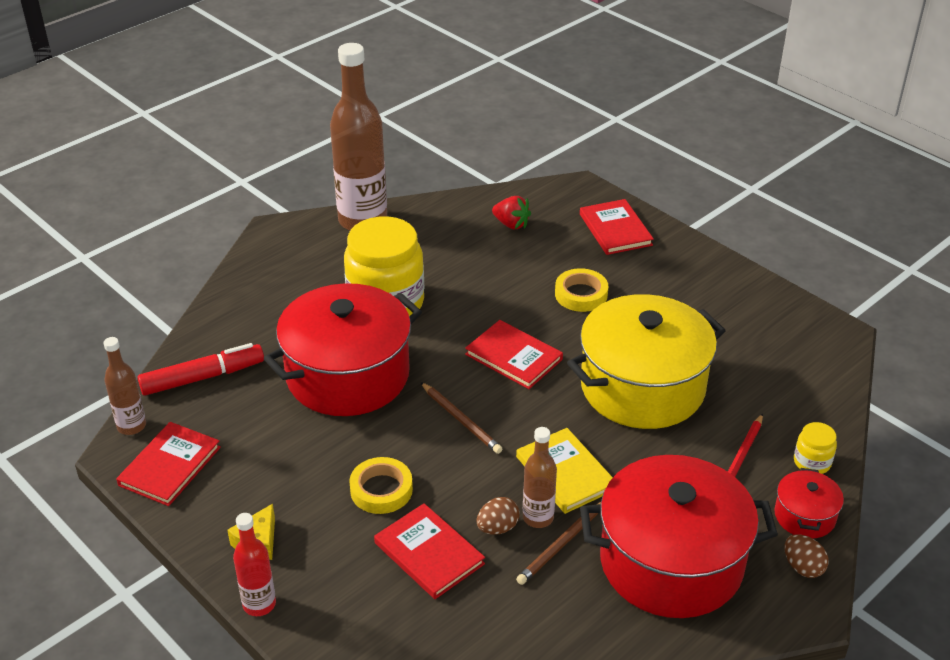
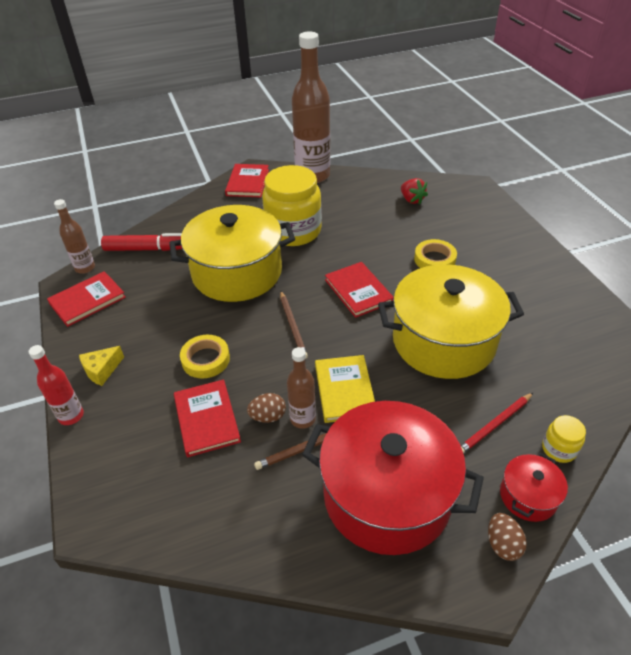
camera: 25 degrees right, 5 degrees up
red pot [263,283,422,416] -> yellow pot [169,205,295,302]
red book [580,199,654,255] -> red book moved to [225,164,269,197]

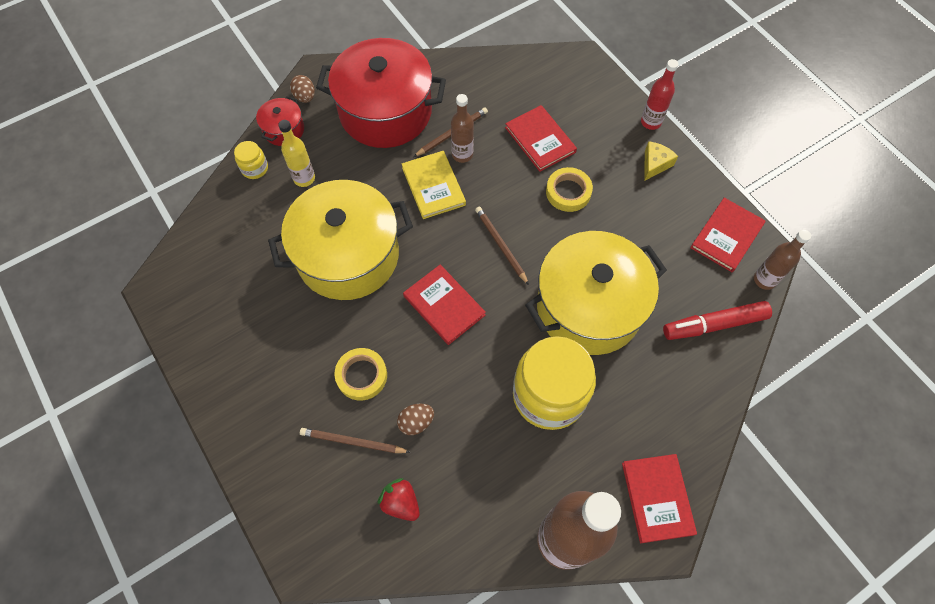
camera: 165 degrees right, 20 degrees up
brown egg [247,393,286,423] -> brown egg moved to [397,404,434,435]
red pencil [461,392,534,454] -> yellow bottle [278,120,315,187]
none -> brown pencil [300,428,410,453]

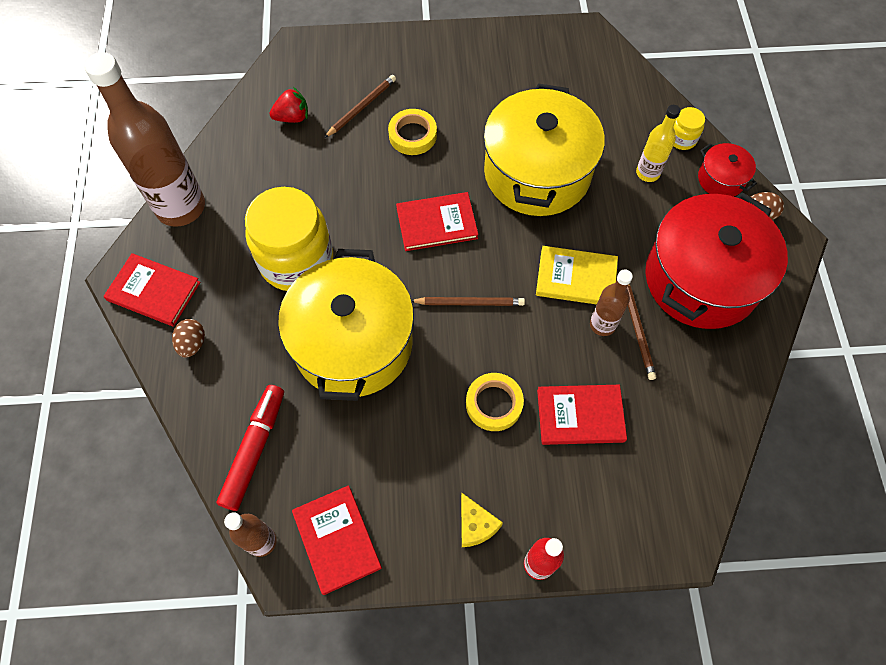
camera: 120 degrees right, 0 degrees up
brown egg [397,404,434,435] -> brown egg moved to [172,319,205,358]

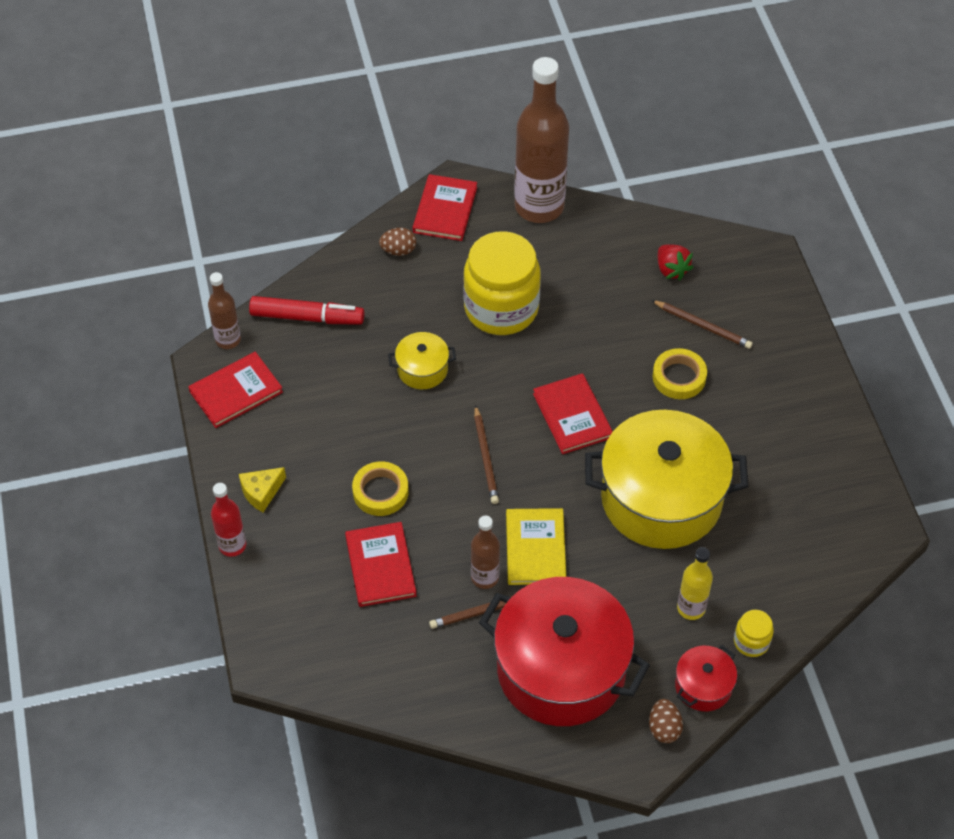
camera: 80 degrees right, 10 degrees down
yellow pot [278,249,414,401] -> yellow pot [388,332,456,389], size x0.44

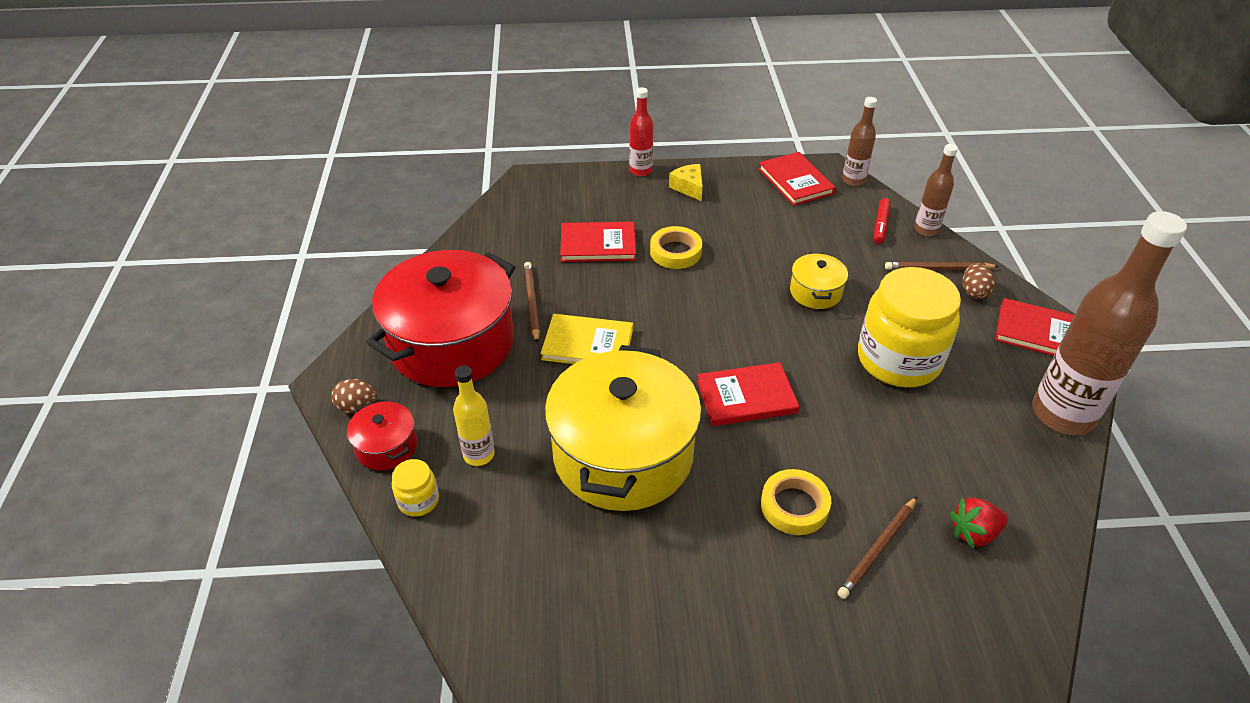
camera: 100 degrees right, 10 degrees down
red marker [249,296,364,325] -> red marker [874,198,891,244], size x0.59
brown bottle [471,516,500,589] -> brown bottle moved to [914,144,958,236]
brown pencil [474,405,499,504] -> brown pencil moved to [885,262,999,270]

